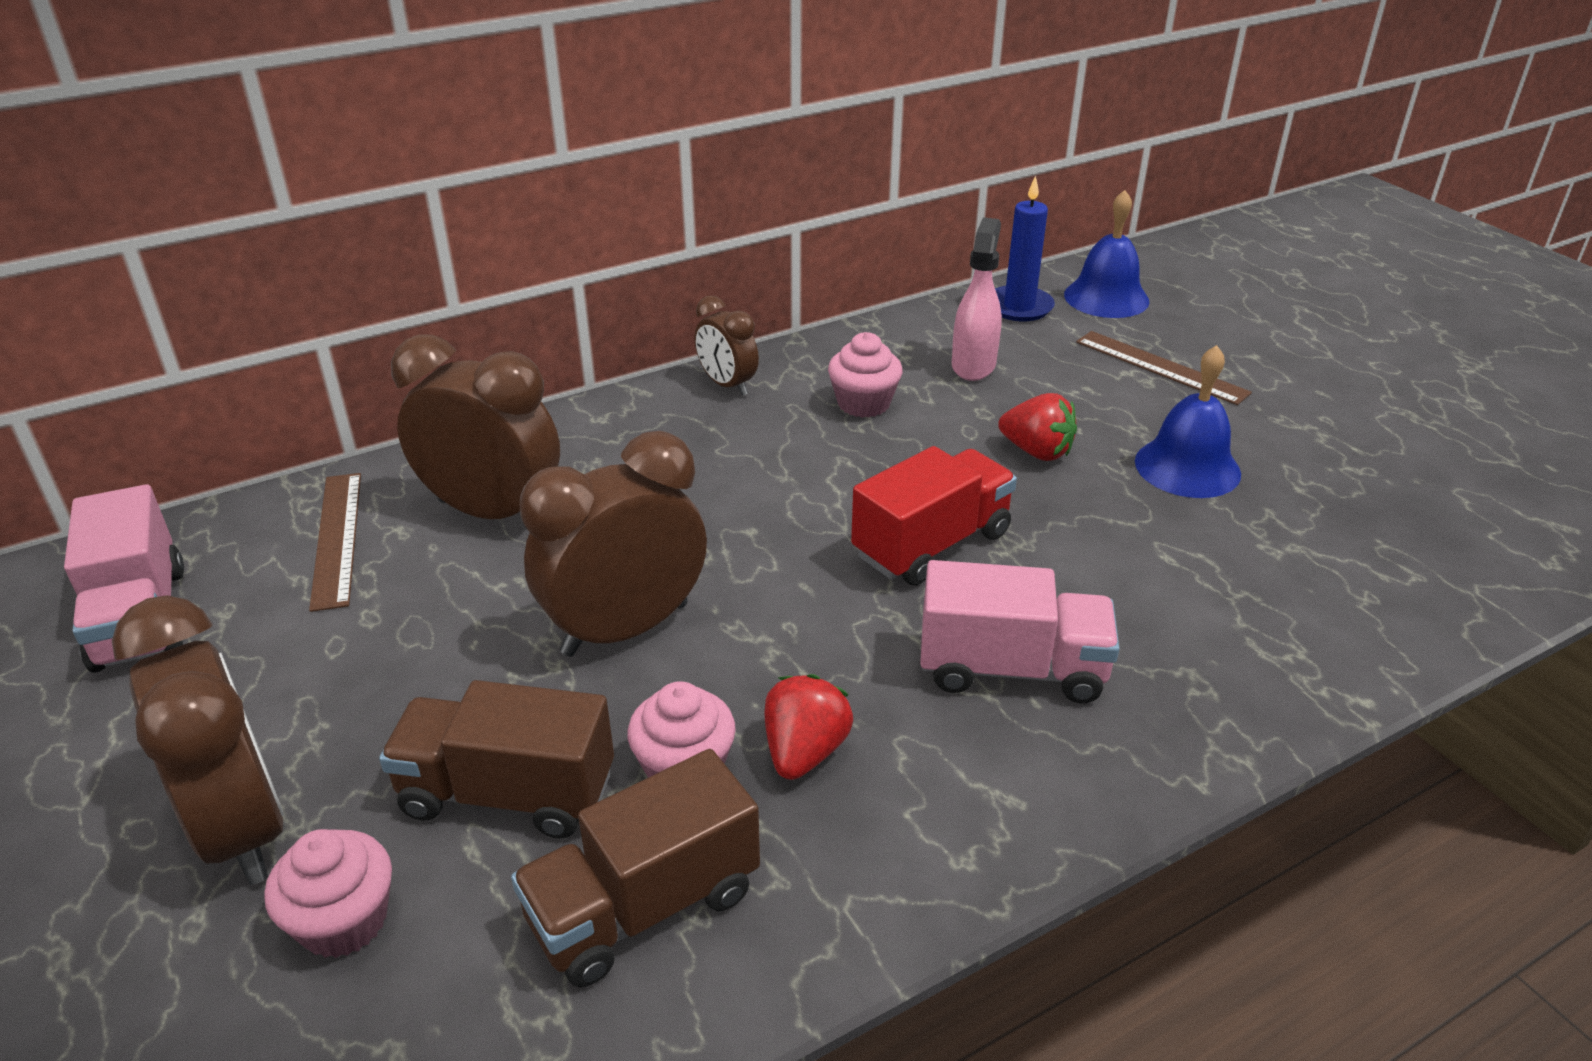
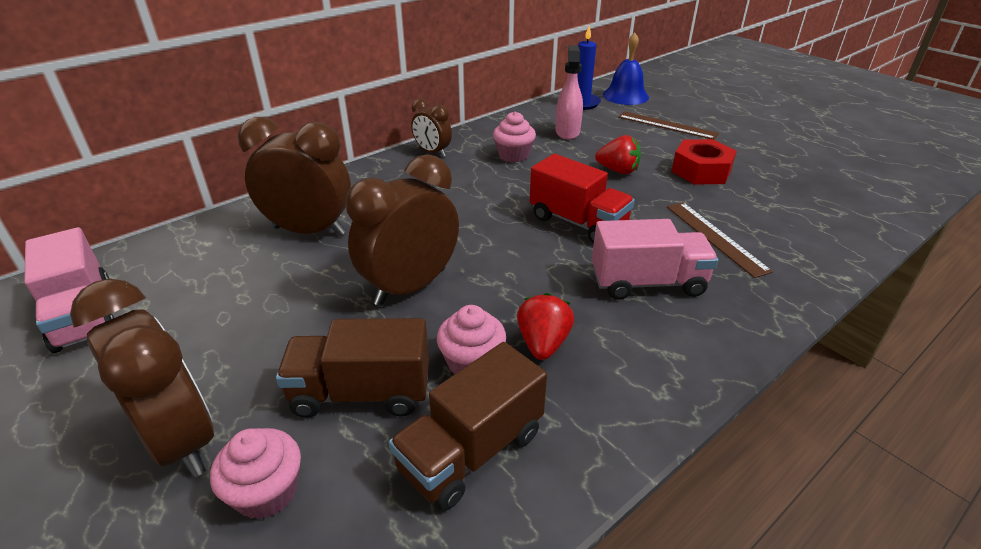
camera: 10 degrees left, 0 degrees up
brown ruler [309,473,361,612] -> brown ruler moved to [667,202,773,278]
red truck [851,446,1017,586] -> red truck turned 90 degrees clockwise [530,154,635,243]
blue bell [1135,345,1241,498] -> red nut [671,139,737,185]

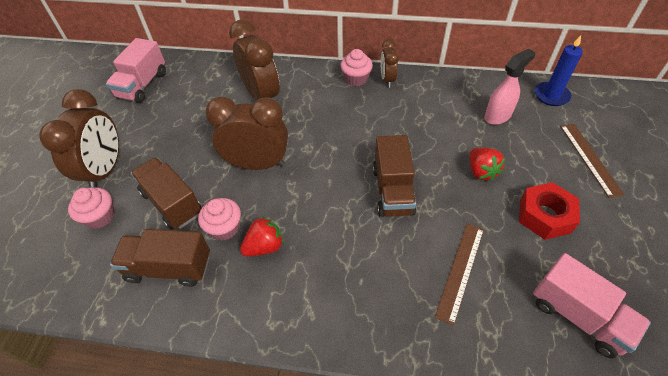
camera: 50 degrees right, 15 degrees up
pink cupcake [493,111,536,162] -> pink cupcake moved to [340,49,373,86]
red truck [530,154,635,243] -> brown truck [373,135,417,217]
pink truck [592,219,719,300] -> pink truck moved to [533,253,651,359]
blue bell [603,33,649,105] -> none

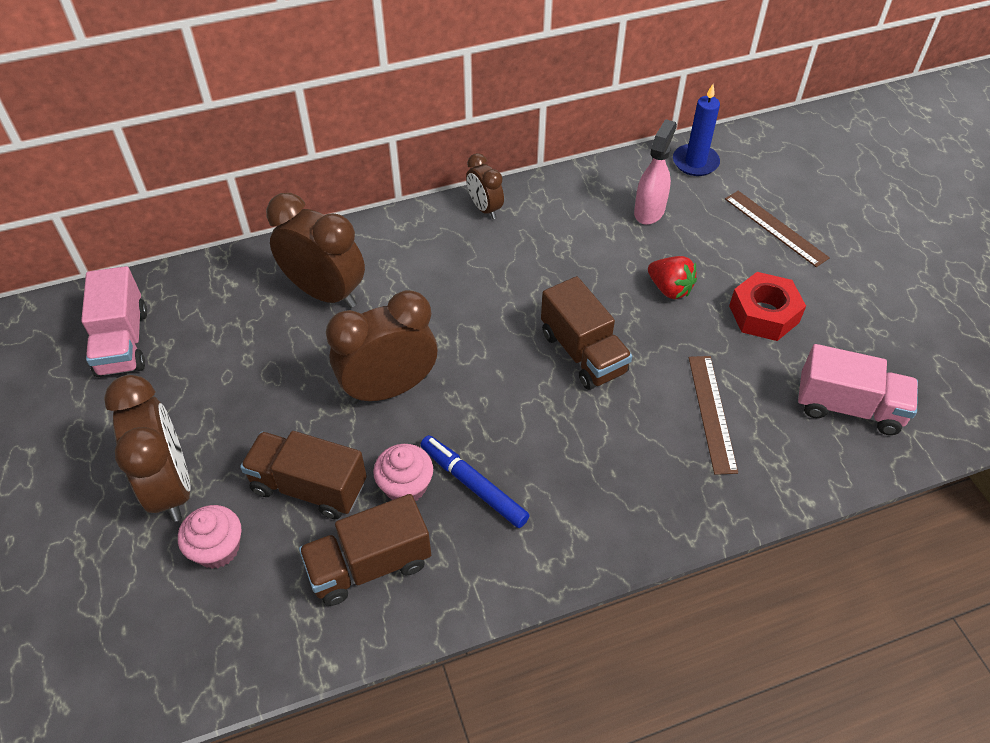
camera: 30 degrees left, 0 degrees up
red strawberry [240,216,283,257] -> blue marker [420,435,530,528]
pink cupcake [340,49,373,86] -> none

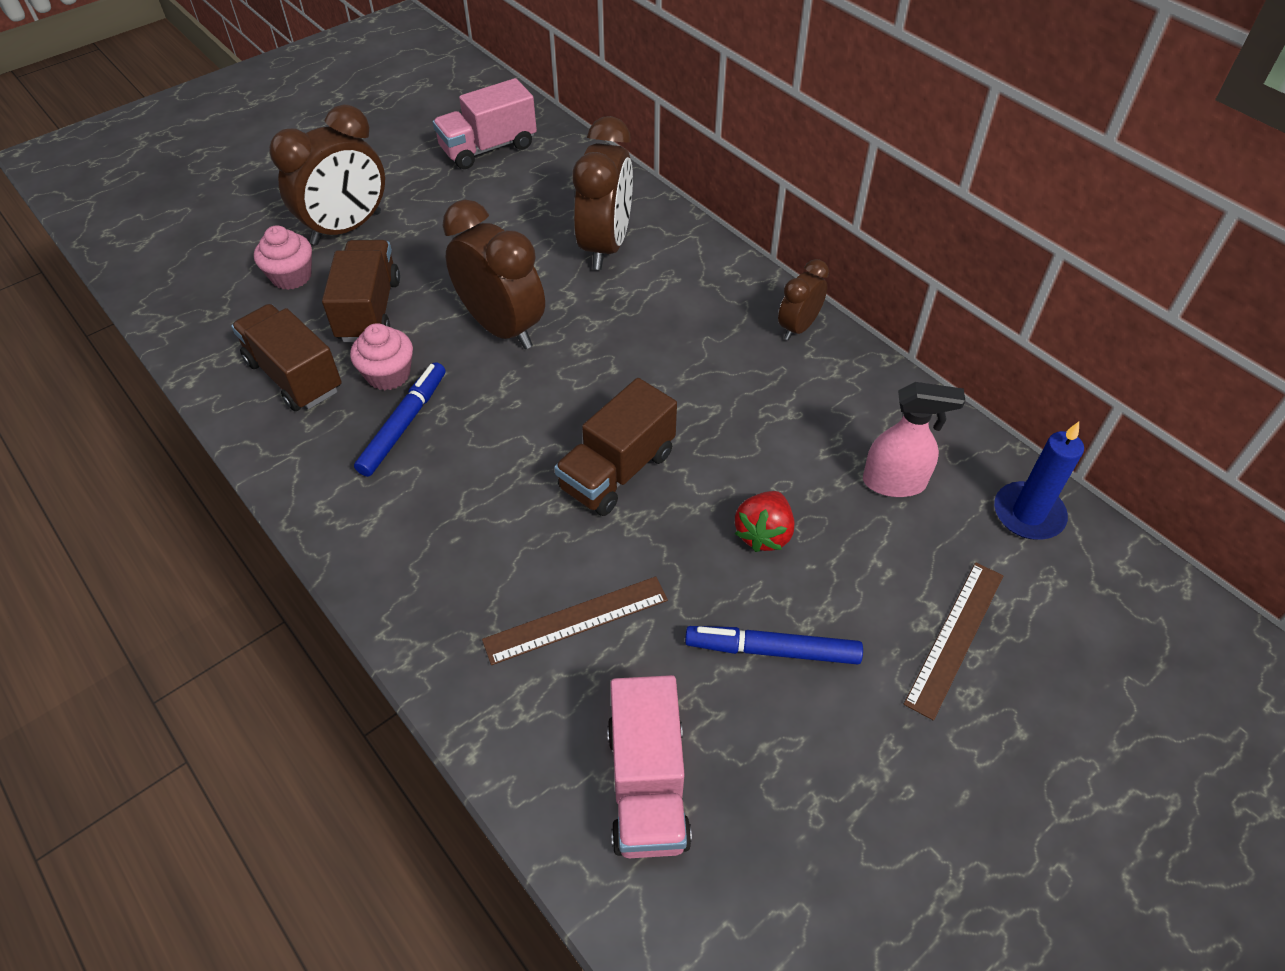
camera: 70 degrees right, 0 degrees up
red nut [729,272,806,341] -> blue marker [685,626,863,665]

